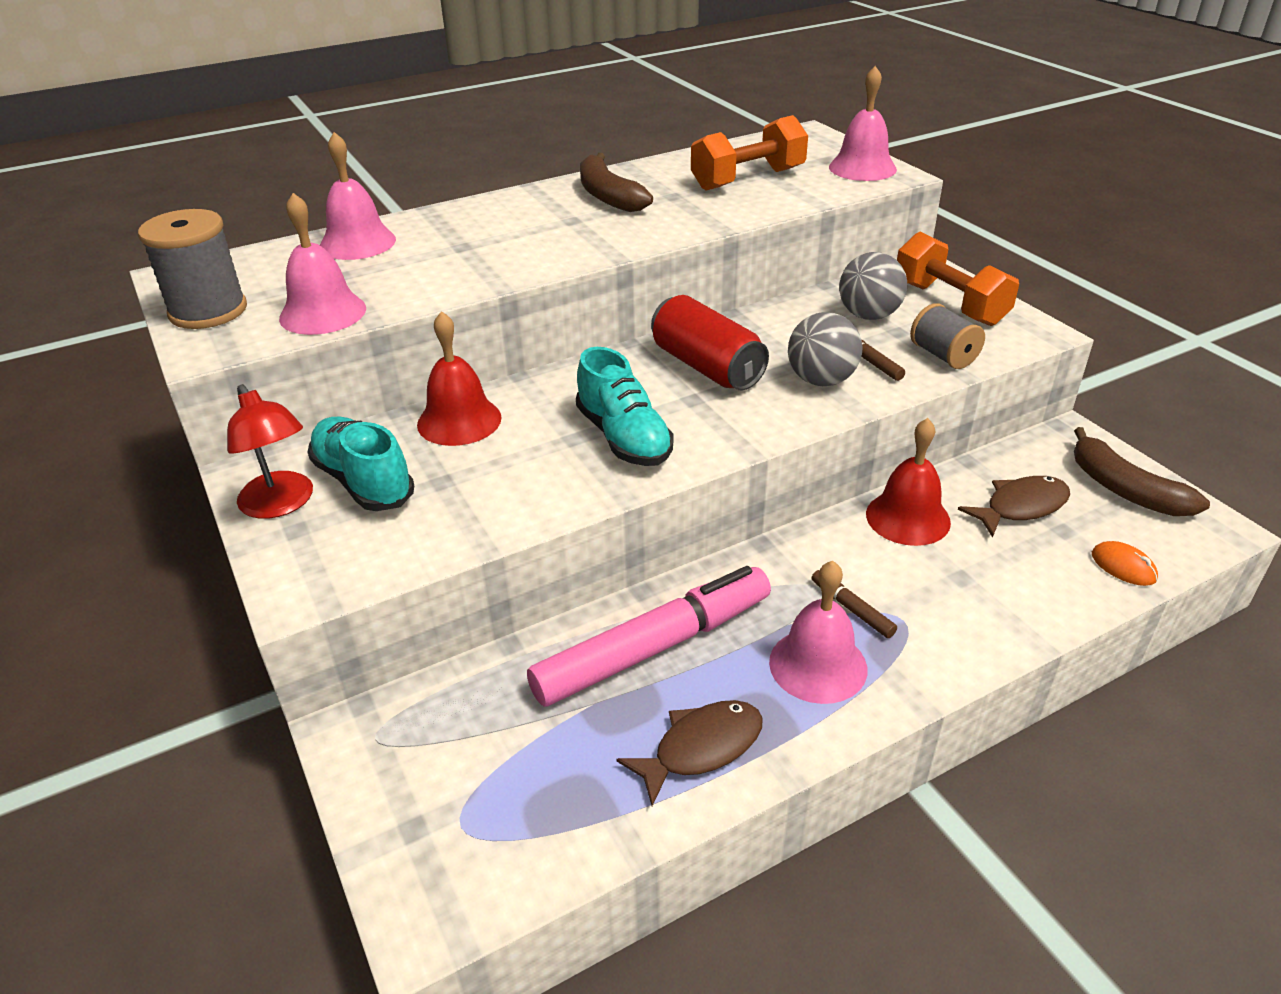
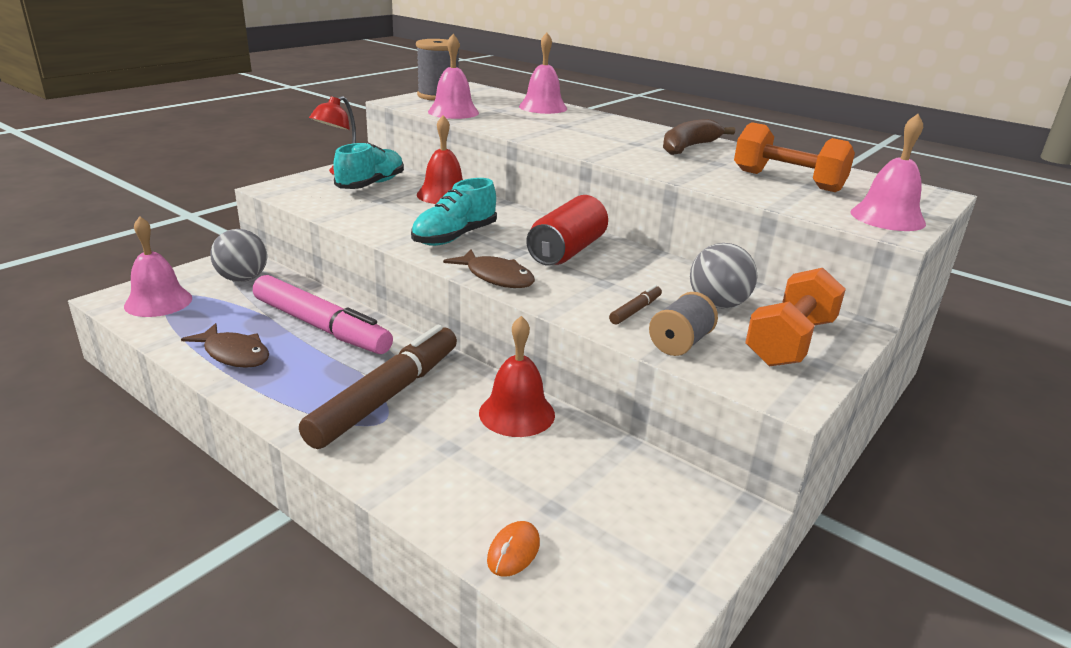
camera: 65 degrees right, 10 degrees down
pink bell [769,560,867,704] -> pink bell moved to [124,216,192,317]
grey ball [788,312,862,386] -> grey ball moved to [210,229,267,282]
brown marker [812,570,897,638] -> brown marker [299,325,457,449], size x2.48
brown fish [958,476,1070,537] -> brown fish moved to [443,249,535,288]
brown banana [1074,427,1210,516] -> none

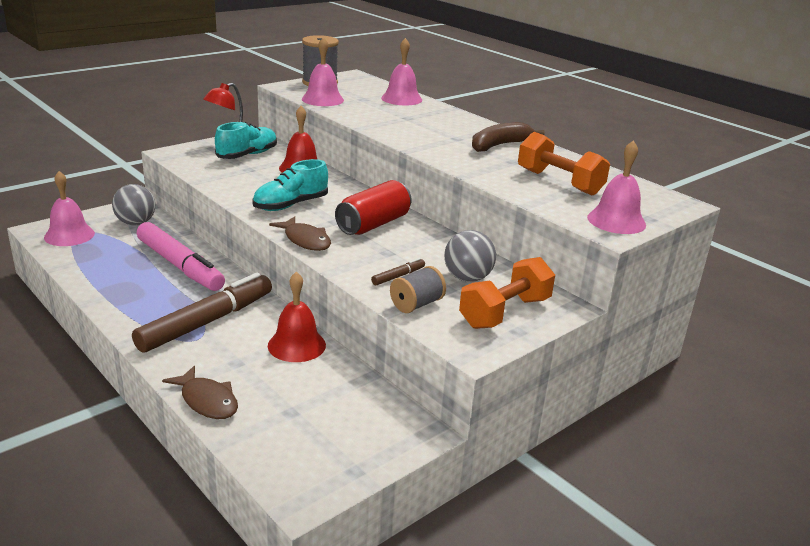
camera: 10 degrees right, 0 degrees up
brown fish [181,323,269,368] -> brown fish moved to [162,366,238,419]
orange mouse [487,521,540,577] -> none

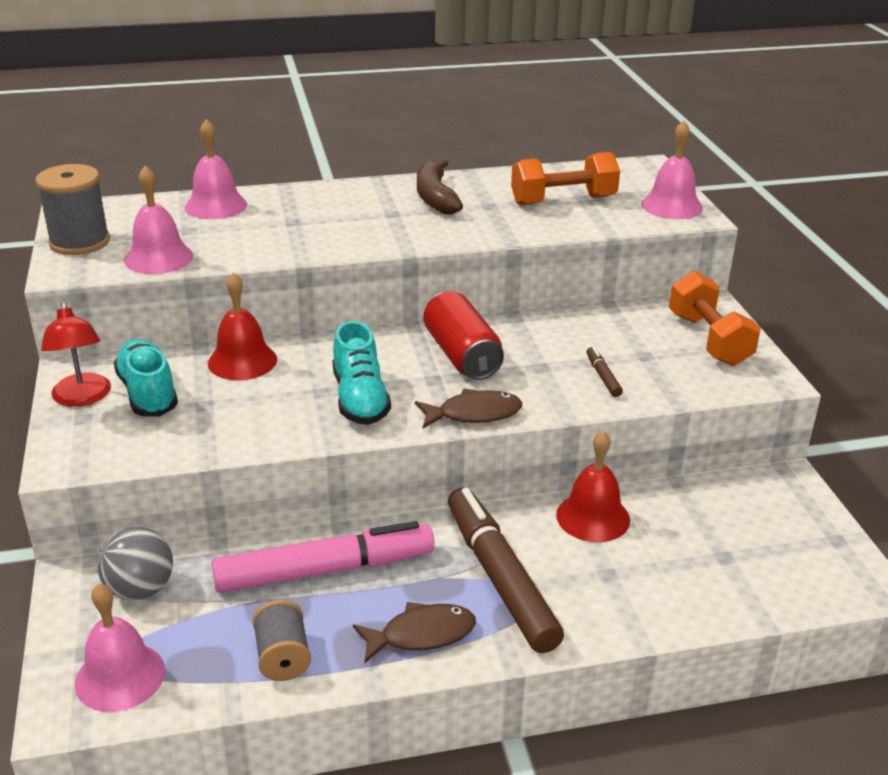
camera: 60 degrees left, 5 degrees up
brown fish [162,366,238,419] -> brown fish moved to [353,602,476,663]
grey spool [390,266,446,313] -> grey spool moved to [252,600,311,681]
grey ball [444,230,496,282] -> none

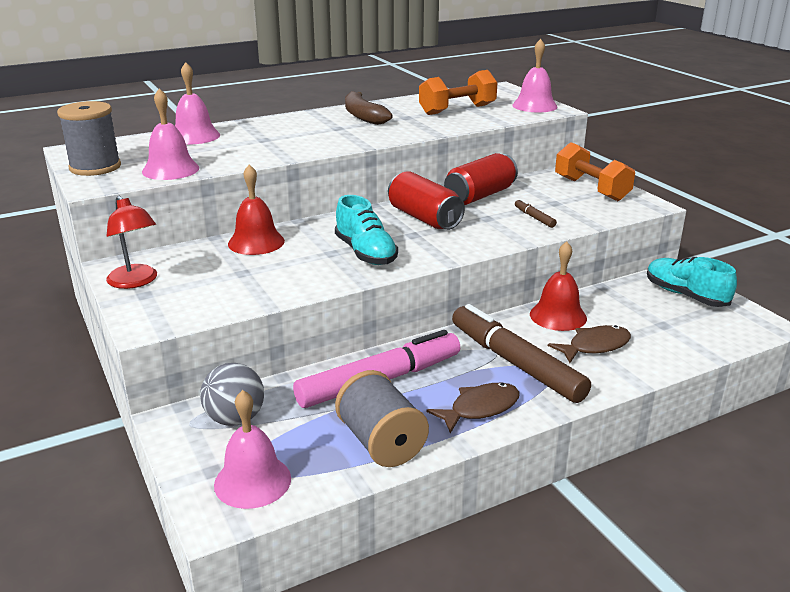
camera: 15 degrees left, 5 degrees down
turquoise shoe [114,339,178,417] -> turquoise shoe moved to [647,257,737,307]
grey spool [252,600,311,681] -> grey spool [335,370,429,467], size x1.51
brown fish [415,388,522,428] -> brown fish moved to [548,325,631,363]
none -> red can [444,153,518,205]

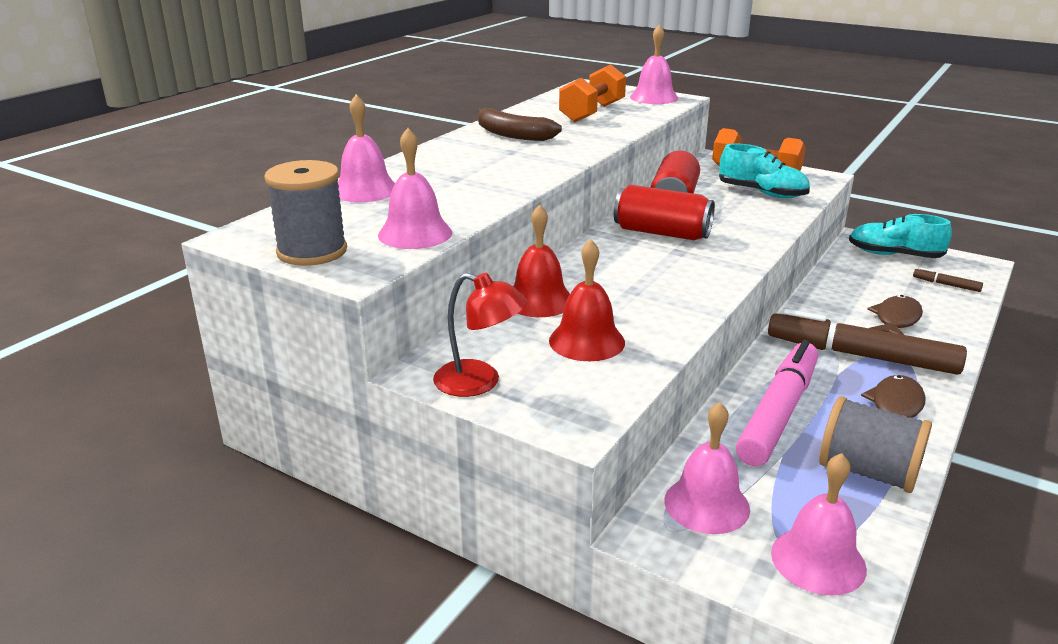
camera: 30 degrees left, 0 degrees up
grey ball [200,363,264,426] -> pink bell [664,402,750,534]
turquoise shoe [335,195,398,265] -> turquoise shoe moved to [719,144,810,198]
brown marker [515,199,557,228] -> brown marker moved to [913,267,983,292]
red bell [530,241,587,331] -> red bell moved to [549,239,625,361]

